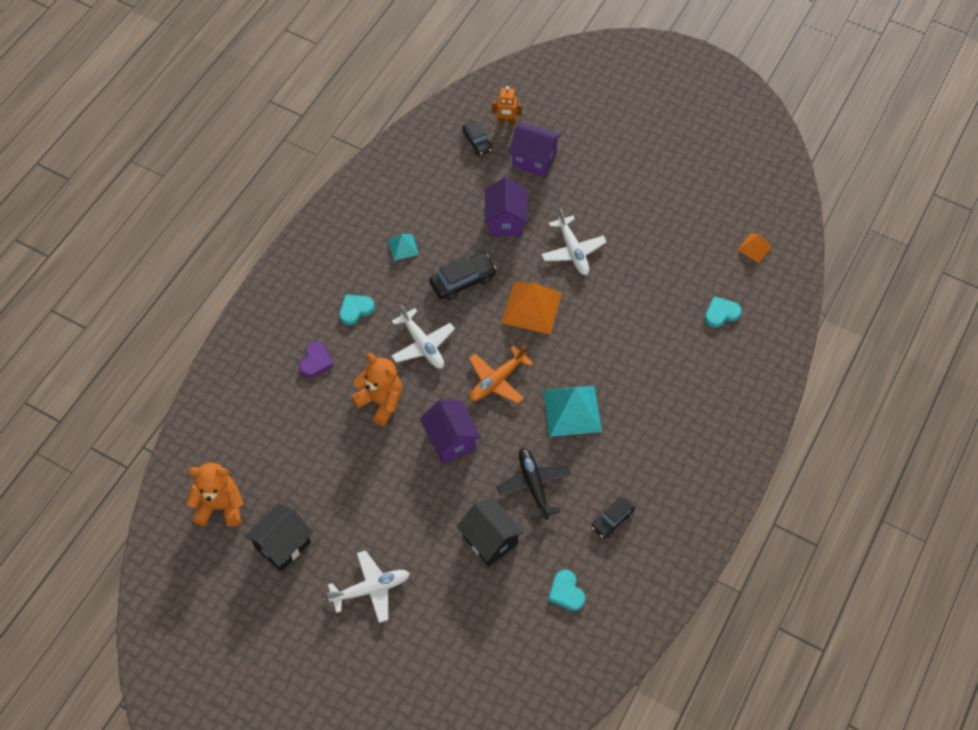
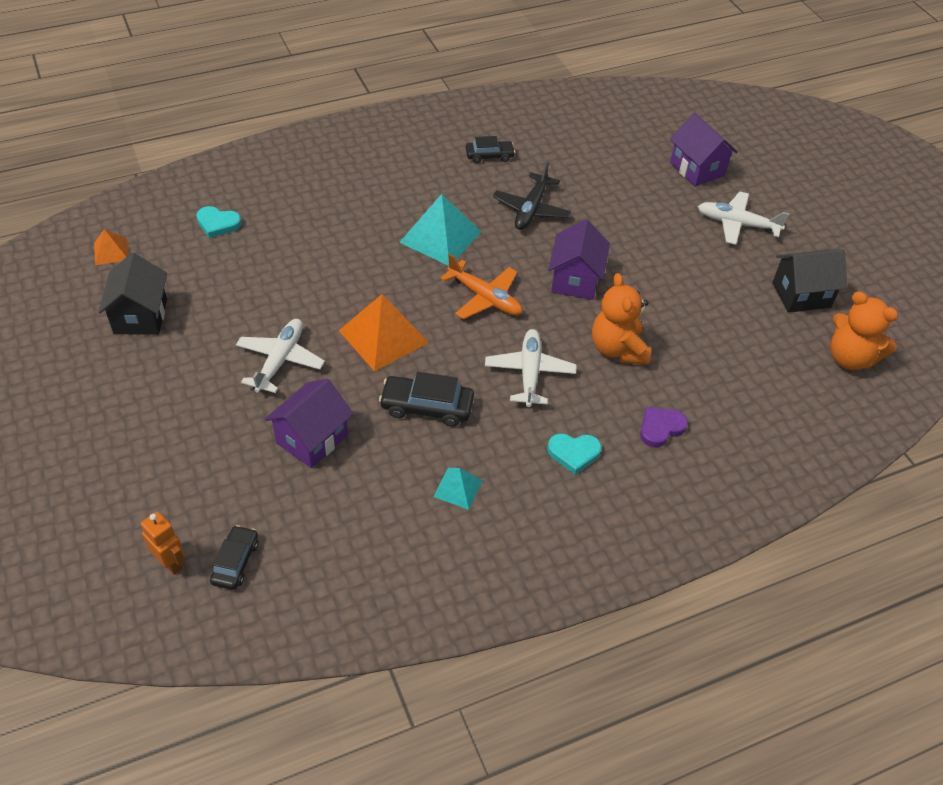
camera: 145 degrees left, 10 degrees down
black house [457,498,524,566] -> black house moved to [98,253,167,335]
orange plane [469,345,534,404] -> orange plane turned 45 degrees clockwise [440,254,522,319]
purple house [508,123,561,177] -> purple house moved to [670,113,738,187]
turquoise heart [548,570,585,611] -> none

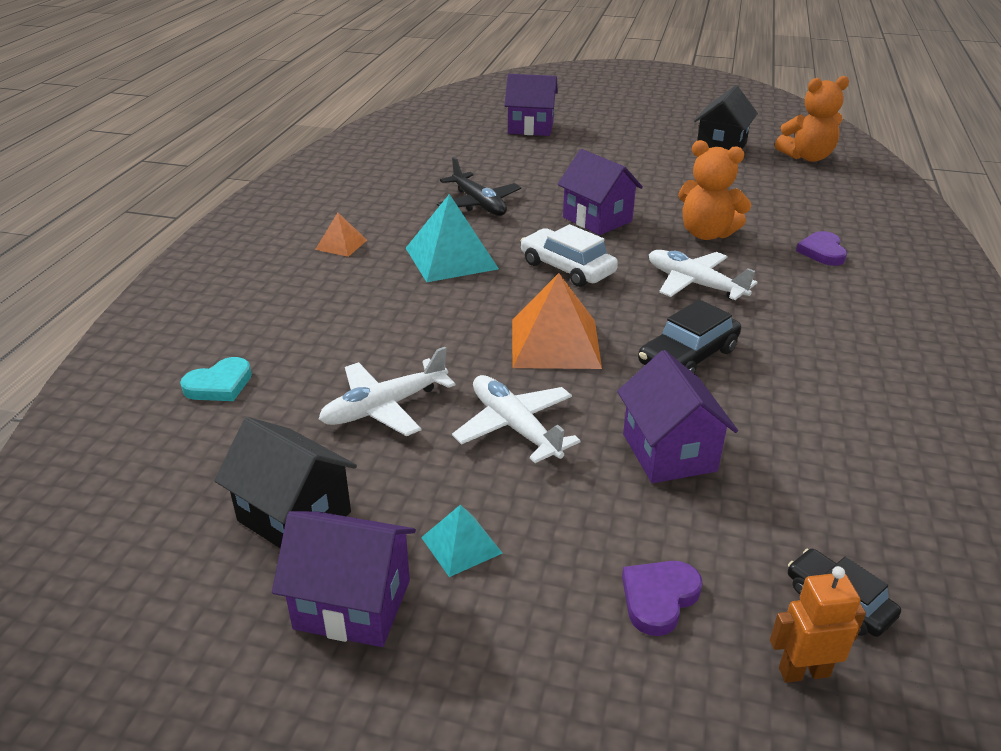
camera: 50 degrees left, 15 degrees down
orange pyramid [94,229,129,265] -> orange pyramid moved to [315,213,367,257]
turquoise pyramid [433,468,483,510] -> turquoise pyramid moved to [421,505,503,577]
orange plane [440,254,522,319] -> white car [521,224,618,287]
black car [466,136,515,163] -> none
turquoise heart [547,433,602,474] -> none
white plane [698,191,790,245] -> white plane moved to [319,347,456,436]
none -> purple house [272,511,416,647]
none -> purple heart [622,561,703,636]

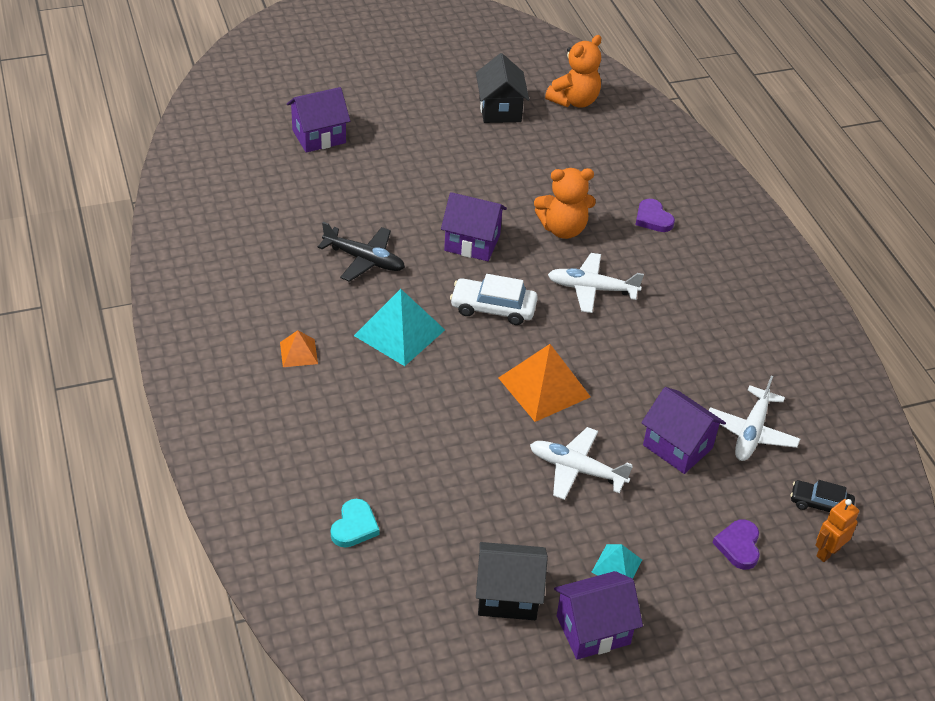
camera: 35 degrees left, 10 degrees up
white plane [319,347,456,436] -> white plane moved to [709,376,800,461]
black car [638,299,741,373] -> none

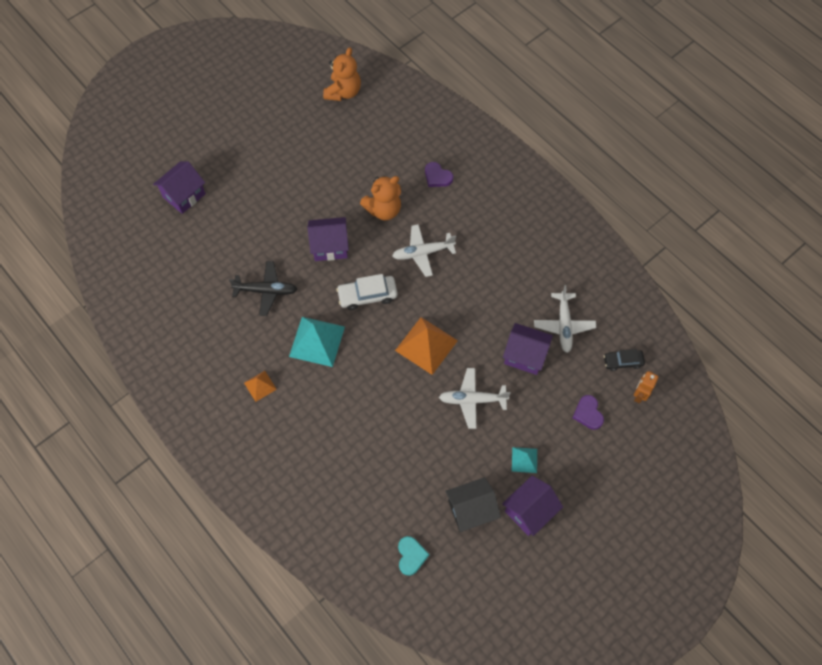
camera: 20 degrees left, 20 degrees up
turquoise heart [331,499,379,548] -> turquoise heart moved to [398,536,429,576]
black house [476,53,529,123] -> none

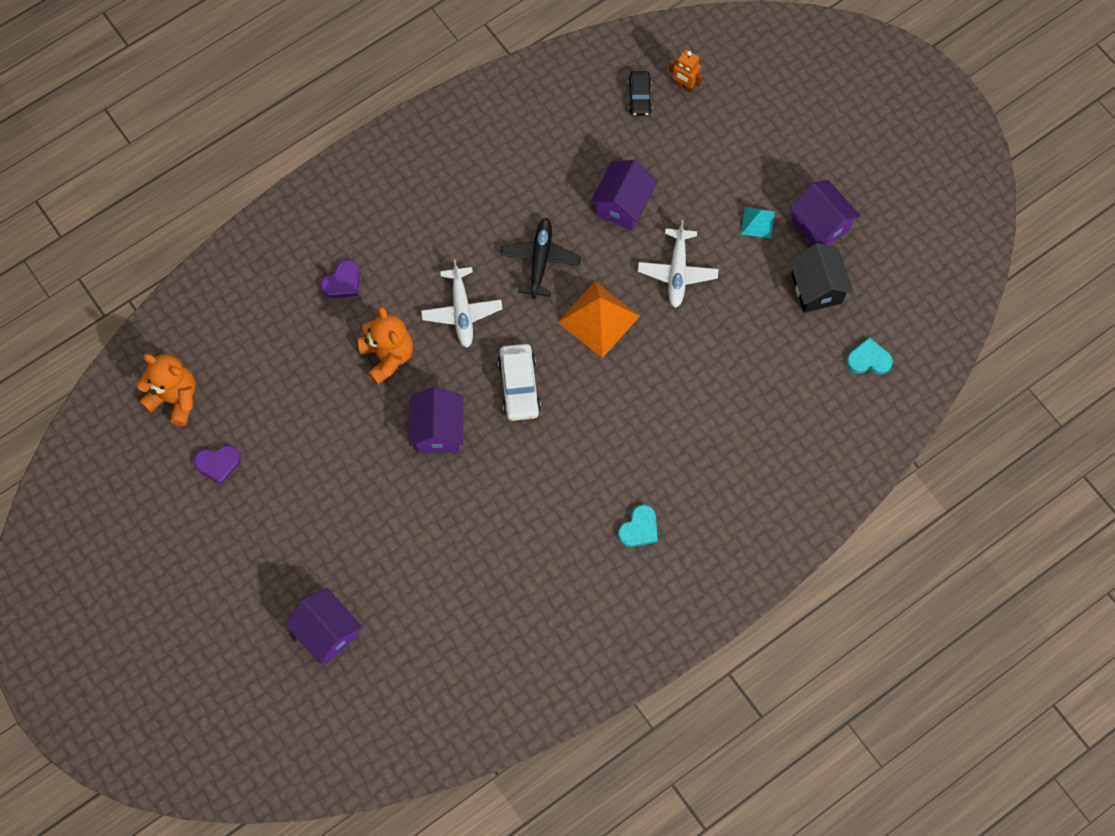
camera: 85 degrees left, 5 degrees up
black plane [229,261,298,316] -> black plane moved to [500,218,581,298]
orange pyramid [244,371,277,402] -> turquoise heart [618,505,658,547]
turquoise pyramid [289,317,345,367] -> none
white plane [534,285,596,353] -> none
purple heart [573,395,604,430] -> purple heart moved to [194,445,241,484]

